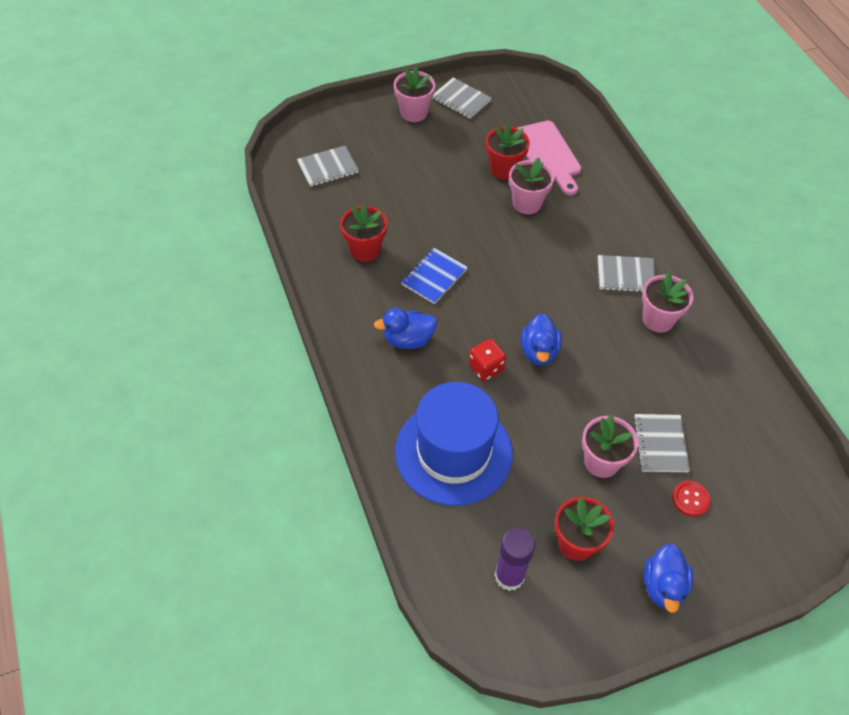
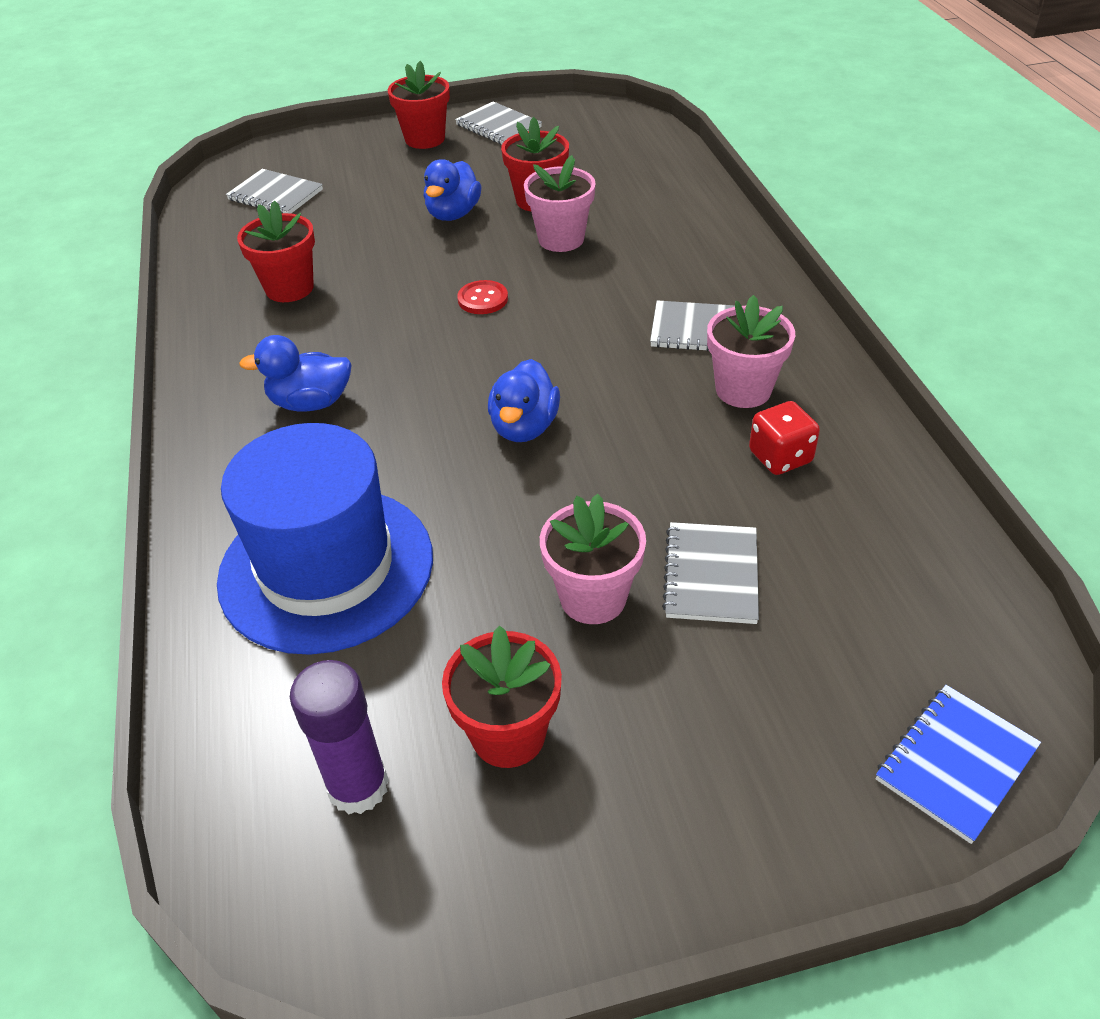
camera: 10 degrees right, 10 degrees down
grey notebook [297,146,359,187] -> grey notebook turned 45 degrees clockwise [226,169,323,214]
pink flower pot [394,67,435,122] -> red flower pot [388,61,450,149]
blue notebook [401,248,468,304] -> blue notebook moved to [876,685,1041,844]
red dice [469,339,506,381] -> red dice moved to [749,401,820,475]
pink cutting board [517,121,581,195] -> none
blue duck [644,544,693,613] -> blue duck moved to [424,159,482,221]
red button [672,481,711,517] -> red button moved to [457,280,508,314]

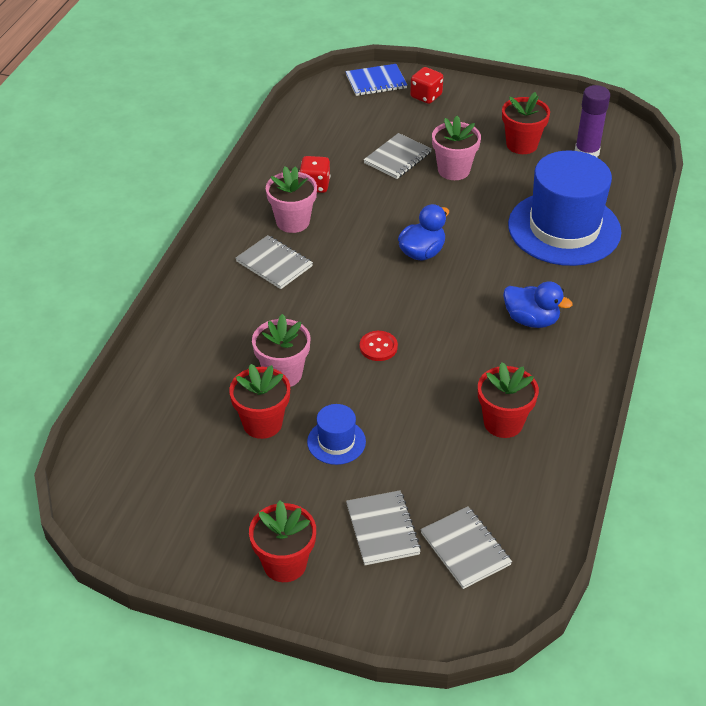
camera: 150 degrees left, 0 degrees up
blue duck [424,159,482,221] -> blue hat [307,404,366,465]
grey notebook [455,101,542,145] -> grey notebook moved to [346,490,421,565]
none -> red dice [410,67,443,104]

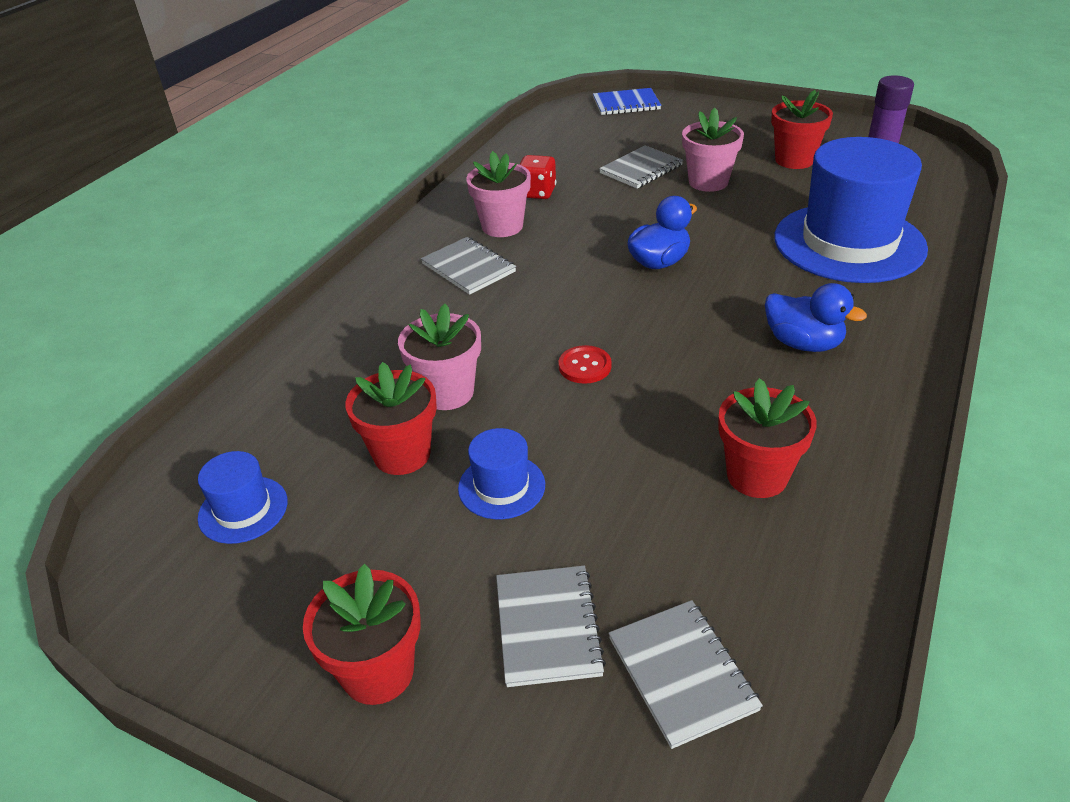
camera: 10 degrees right, 5 degrees down
red dice [410,67,443,104] -> none
none -> blue hat [198,451,288,544]

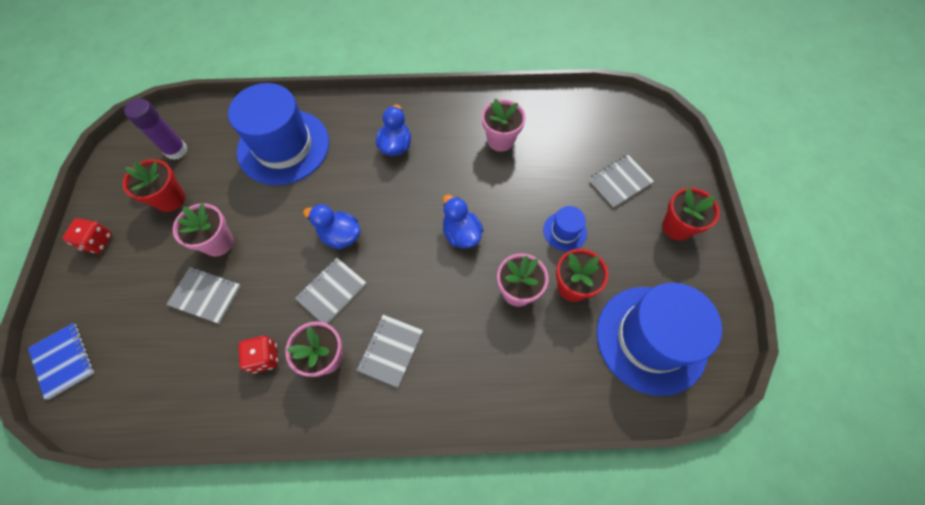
camera: 120 degrees left, 25 degrees up
blue hat [198,451,288,544] -> blue hat [597,283,722,396], size x2.27
red button [559,345,612,384] -> blue duck [443,194,484,249]
grey notebook [608,600,763,749] -> grey notebook moved to [295,258,366,323]
red flower pot [718,378,817,498] -> pink flower pot [482,99,526,152]
none -> red dice [63,218,112,253]

